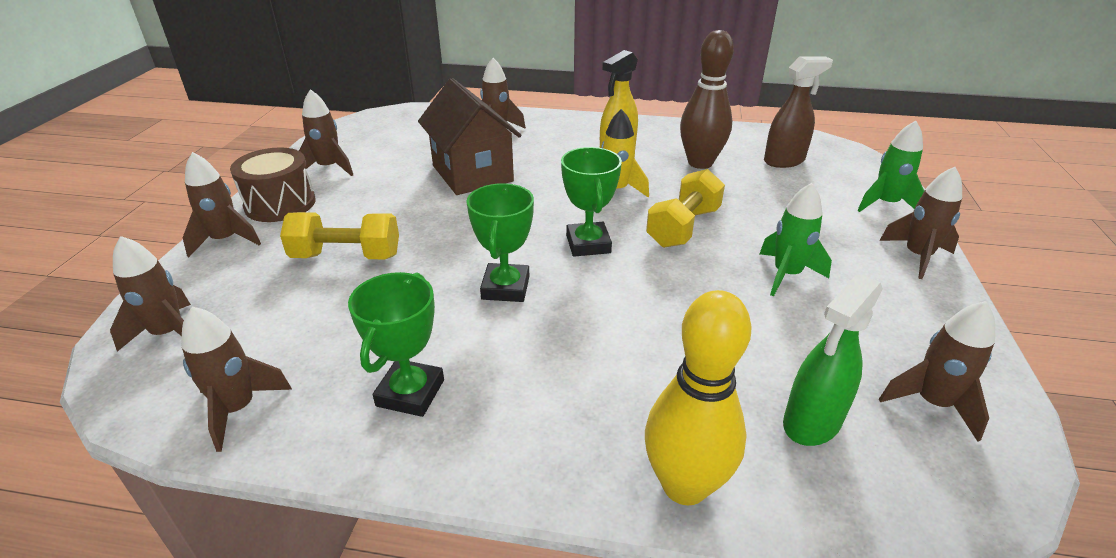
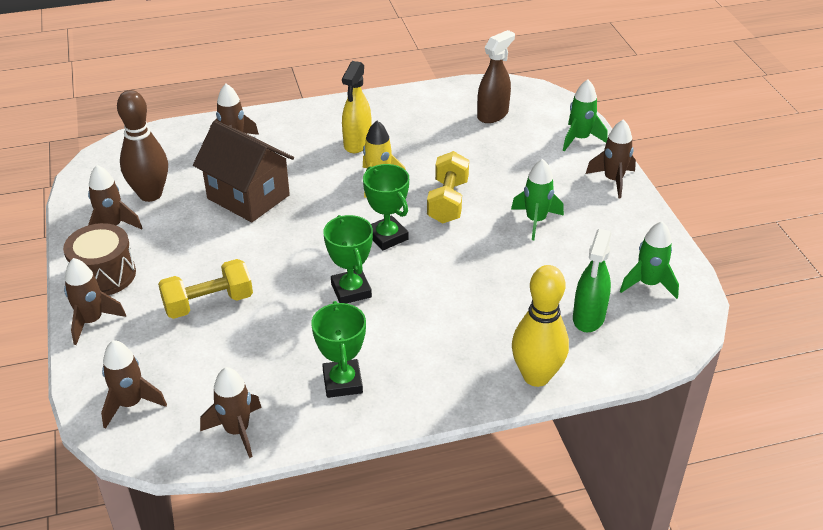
camera: 25 degrees left, 5 degrees up
brown bowling pin [680,30,734,169] -> brown bowling pin moved to [117,90,168,202]
brown rocket [879,301,995,441] -> green rocket [620,221,679,299]

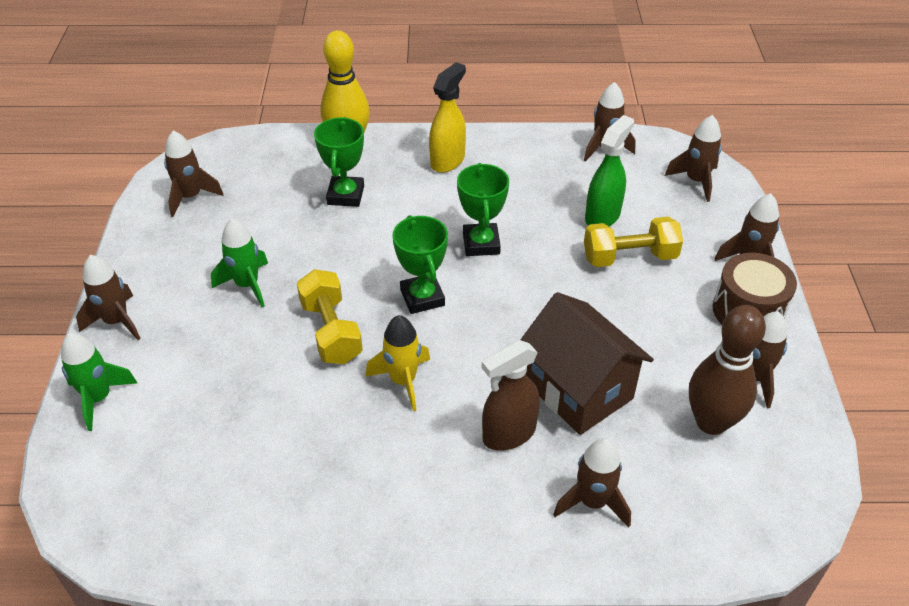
camera: 165 degrees left, 5 degrees up
green trophy [312,301,366,398] -> green trophy moved to [314,117,364,207]
yellow spray bottle [342,61,372,153] -> yellow spray bottle moved to [429,62,466,173]
yellow dumbbell [427,151,469,223] -> yellow dumbbell turned 45 degrees counterclockwise [297,269,363,364]
brown spray bottle [477,30,515,123] -> brown spray bottle moved to [482,340,540,451]
green spray bottle [573,229,611,332] -> green spray bottle moved to [585,115,634,226]
green rocket [620,221,679,299] -> brown rocket [164,131,224,217]

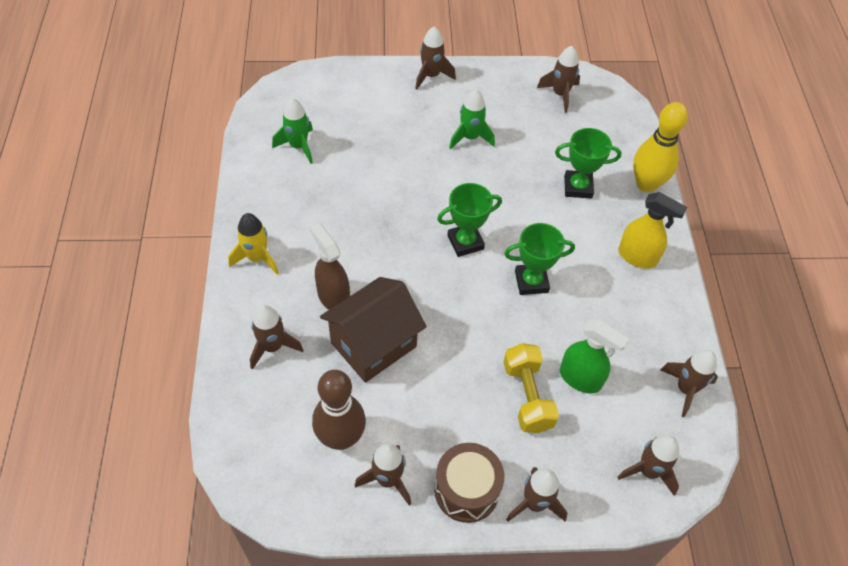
camera: 85 degrees right, 10 degrees up
green rocket [61,333,137,431] -> green rocket moved to [272,98,313,164]
yellow dumbbell [297,269,363,364] -> none
yellow rocket [365,315,430,411] -> yellow rocket moved to [228,213,279,275]

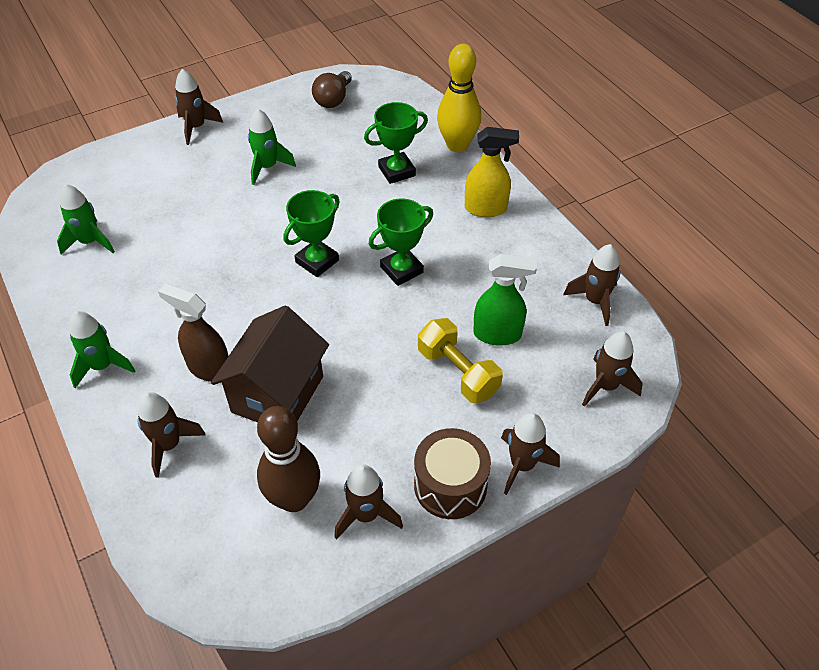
camera: 25 degrees left, 5 degrees down
yellow rocket [228,213,279,275] -> green rocket [69,311,136,388]
brown rocket [537,46,580,113] -> brown light bulb [312,71,352,108]

